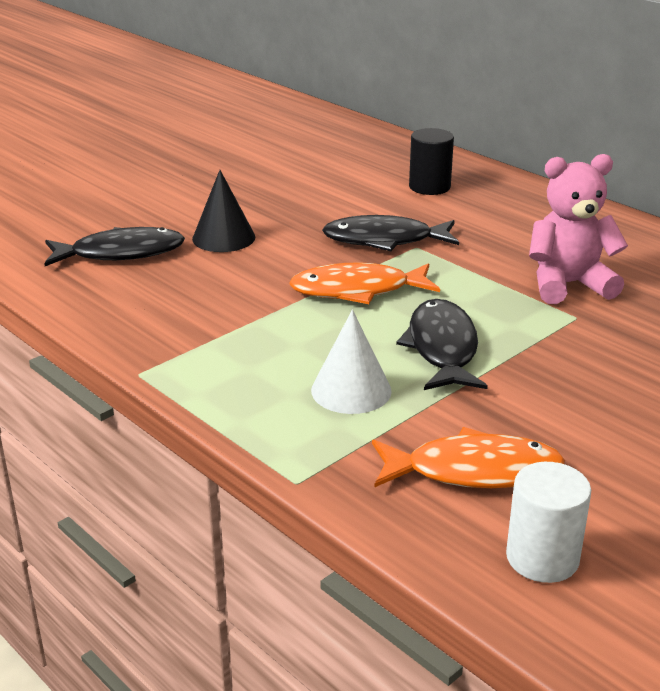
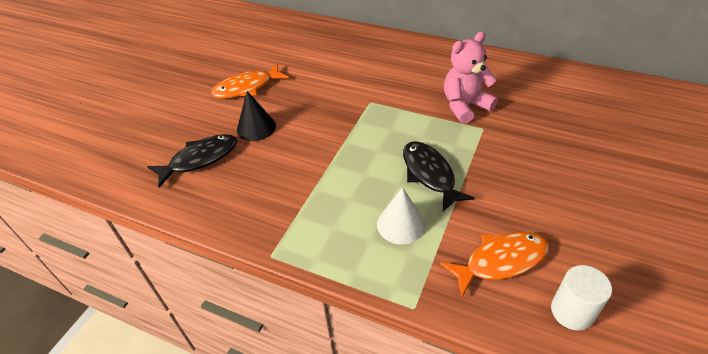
camera: 20 degrees left, 15 degrees up
orange fish [289,262,440,304] -> orange fish moved to [211,64,289,99]
black fish [322,215,459,252] -> none
black cylinder [409,128,454,195] -> none

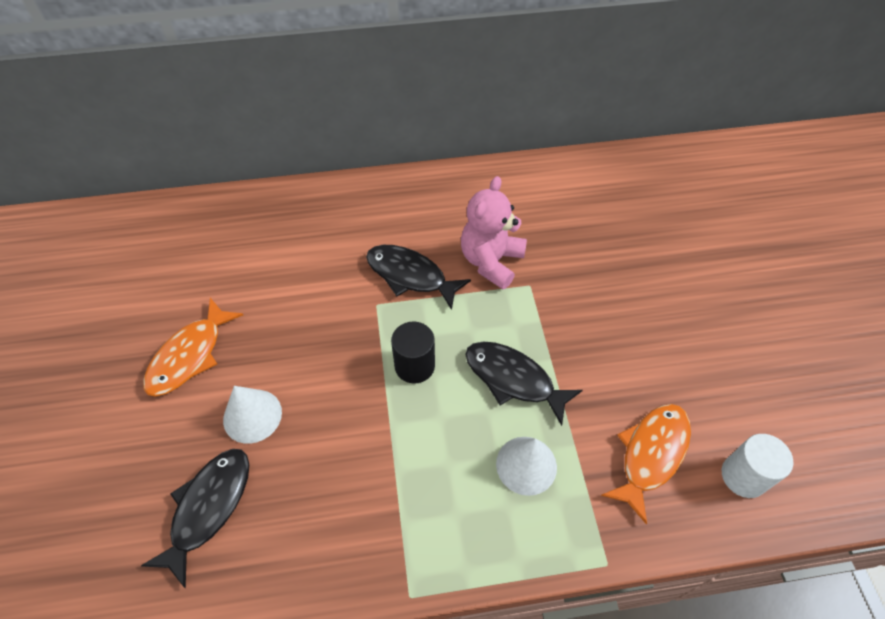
camera: 35 degrees left, 10 degrees up
black cone [237,91,276,141] -> white cone [223,386,282,444]
none -> black fish [366,245,471,310]
none -> black cylinder [391,321,435,384]

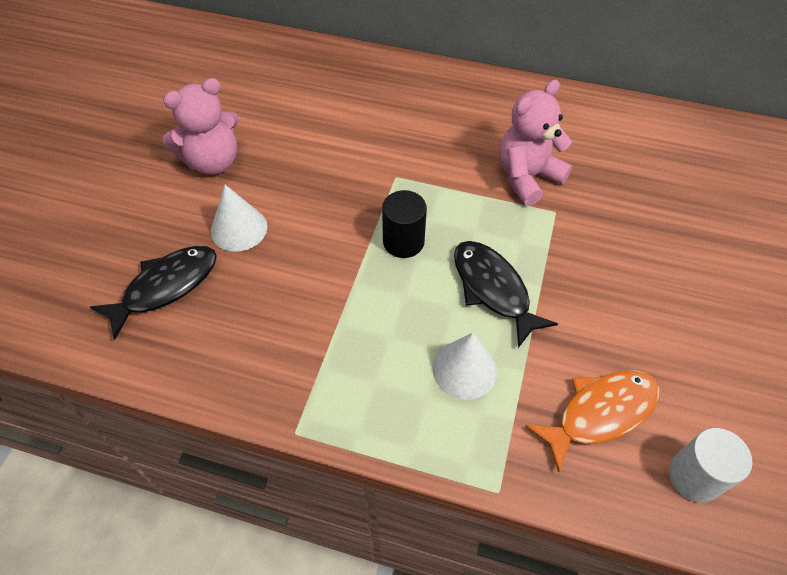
camera: 25 degrees right, 0 degrees up
orange fish [143,298,243,397] -> pink teddy bear [162,78,239,175]
black fish [366,245,471,310] -> none

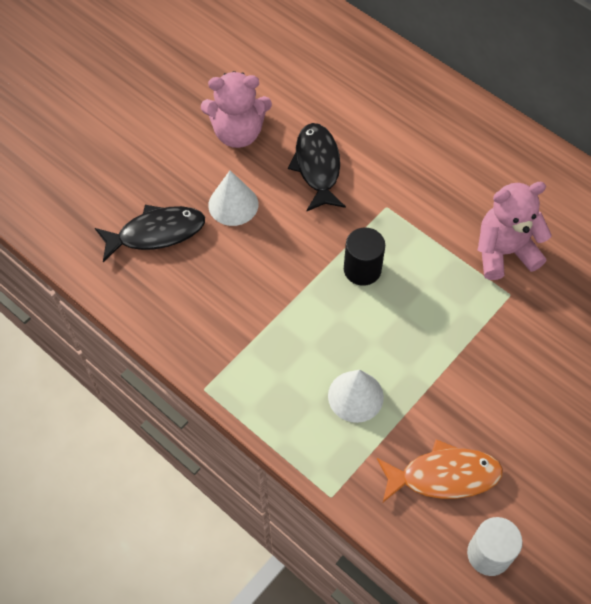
camera: 25 degrees right, 5 degrees up
black fish [454,241,558,348] -> black fish moved to [288,123,346,212]

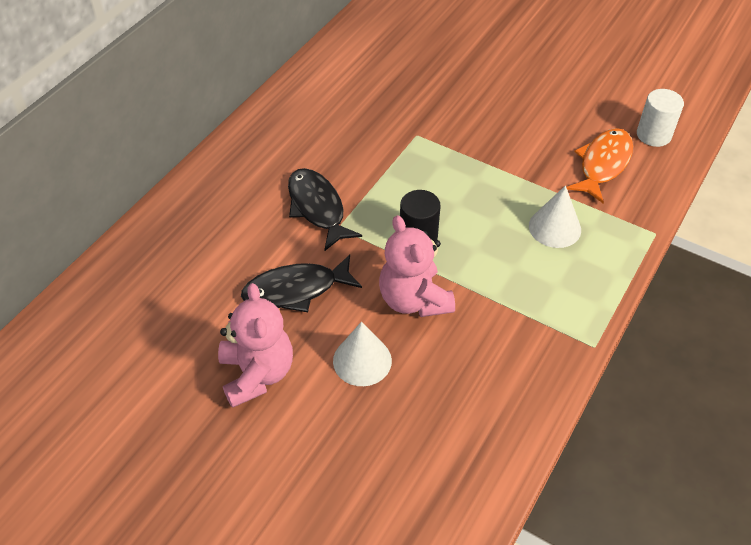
camera: 100 degrees left, 10 degrees down
black fish [95,205,205,262] -> black fish moved to [288,168,362,251]
orange fish [377,439,503,502] -> orange fish turned 45 degrees clockwise [566,128,633,203]
pink teddy bear [478,182,552,280] -> pink teddy bear moved to [379,215,455,317]

